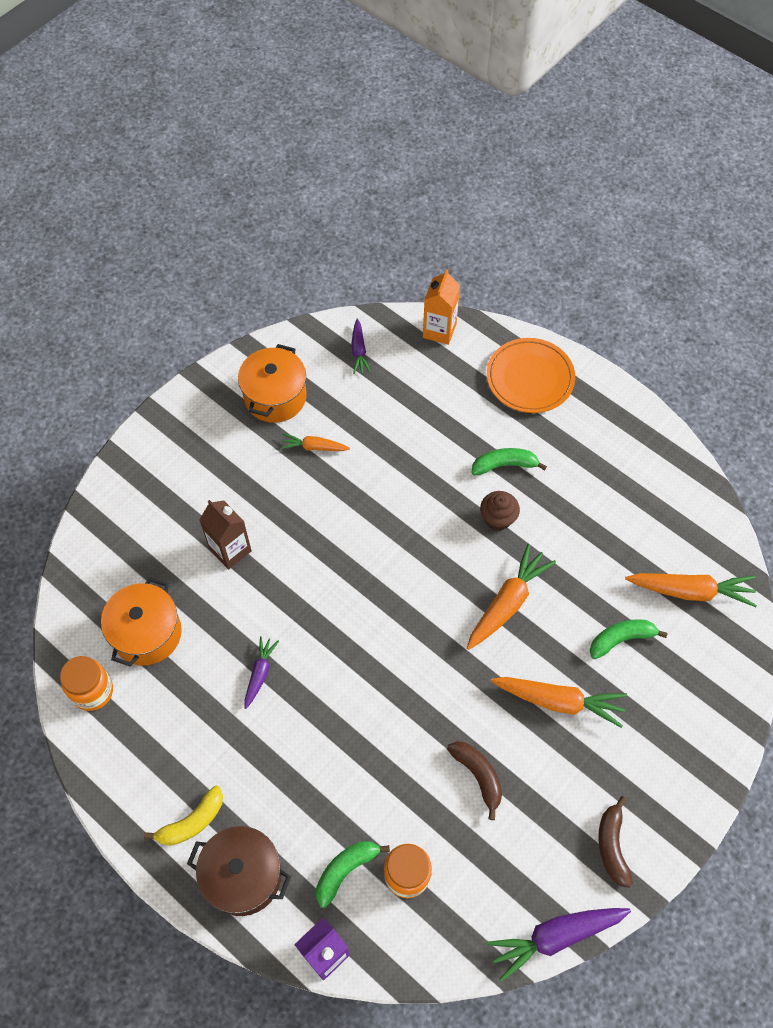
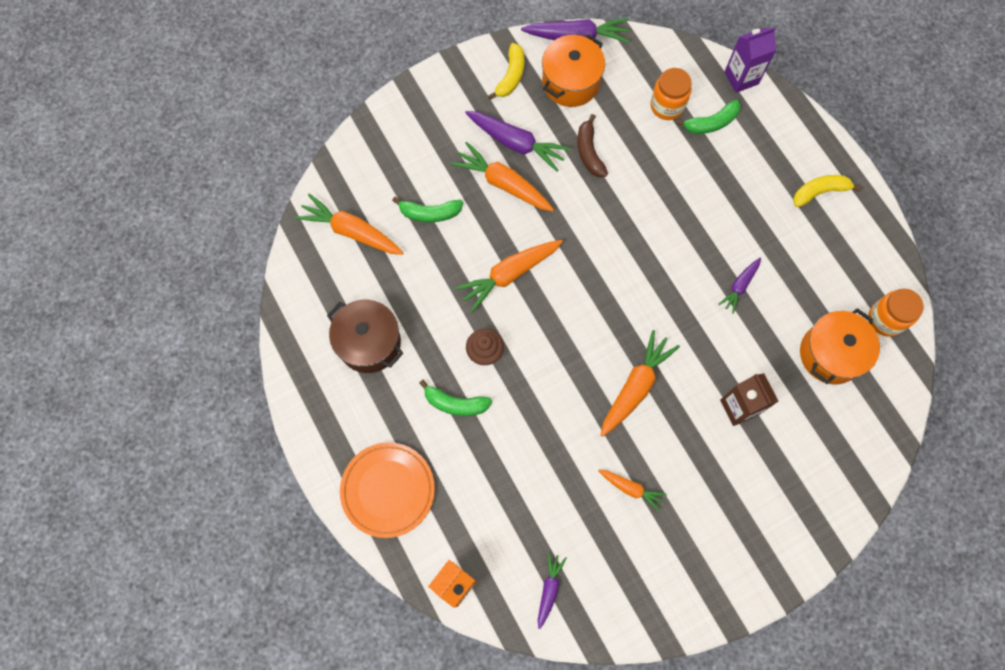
camera: 160 degrees left, 10 degrees up
brown pot [187,826,291,916] -> brown pot moved to [327,300,403,373]
orange pot [238,344,307,423] -> orange pot moved to [542,35,605,107]
brown banana [598,796,633,888] -> yellow banana [488,43,524,100]
none -> purple carrot [465,111,571,172]
none -> orange carrot [601,330,680,437]

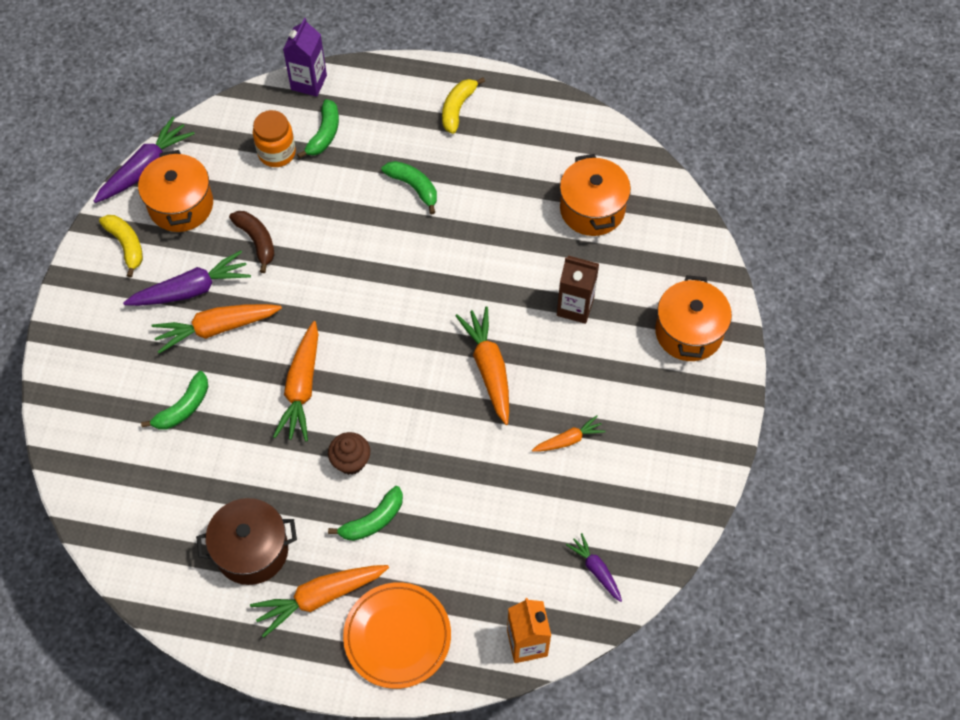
camera: 50 degrees left, 10 degrees down
orange carrot [295,194,404,255] -> orange carrot moved to [250,565,389,637]
brown banana [577,114,608,177] -> brown banana turned 150 degrees counterclockwise [229,211,274,273]
purple carrot [718,258,761,314] -> none
orange jar [868,288,924,337] -> none
none -> green banana [382,161,437,214]
none -> orange pot [655,275,732,361]

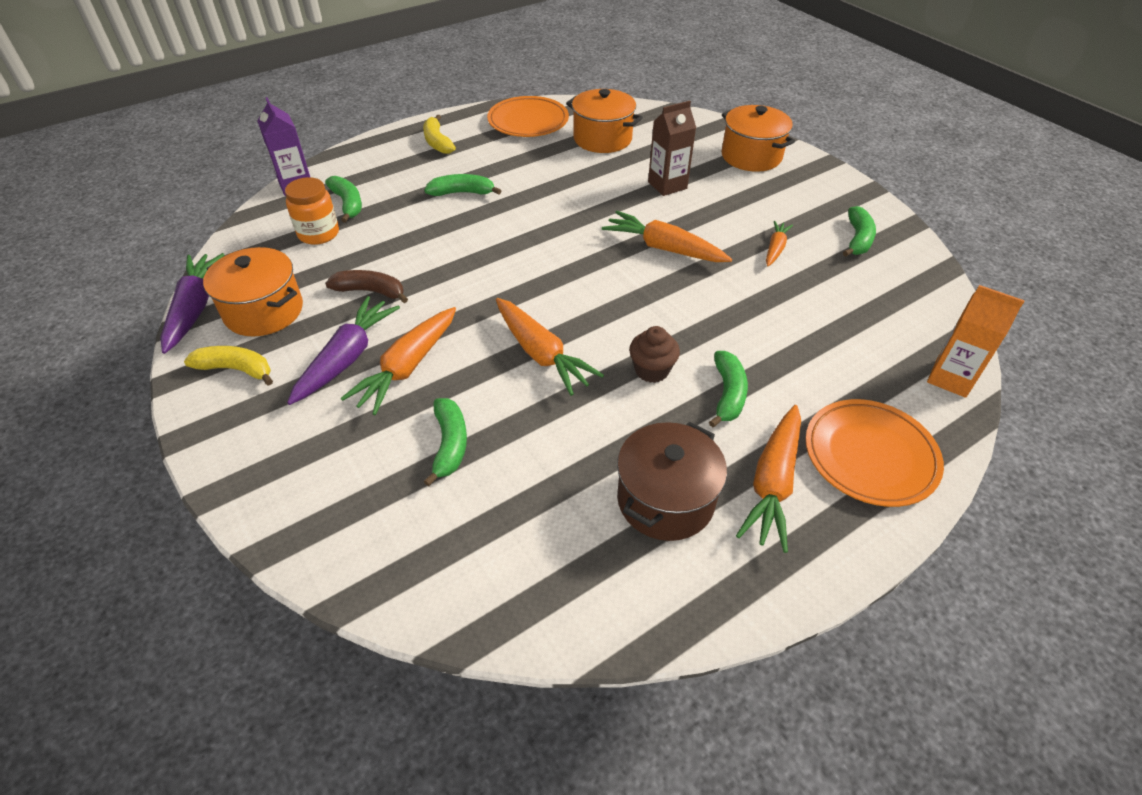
camera: 45 degrees left, 15 degrees down
purple carrot [566,533,622,602] -> none
none -> orange plate [487,96,569,137]
none -> green banana [843,206,876,257]

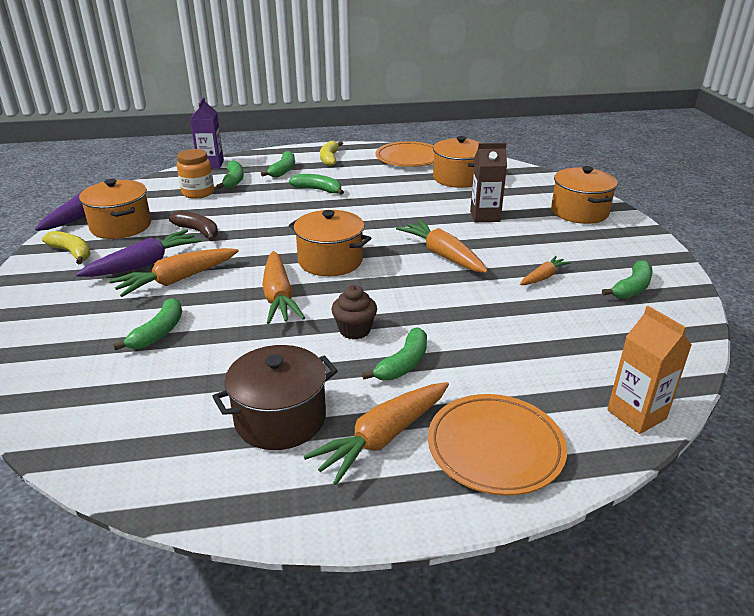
camera: 25 degrees right, 15 degrees down
none -> green banana [261,151,295,177]
none -> orange pot [289,210,371,276]

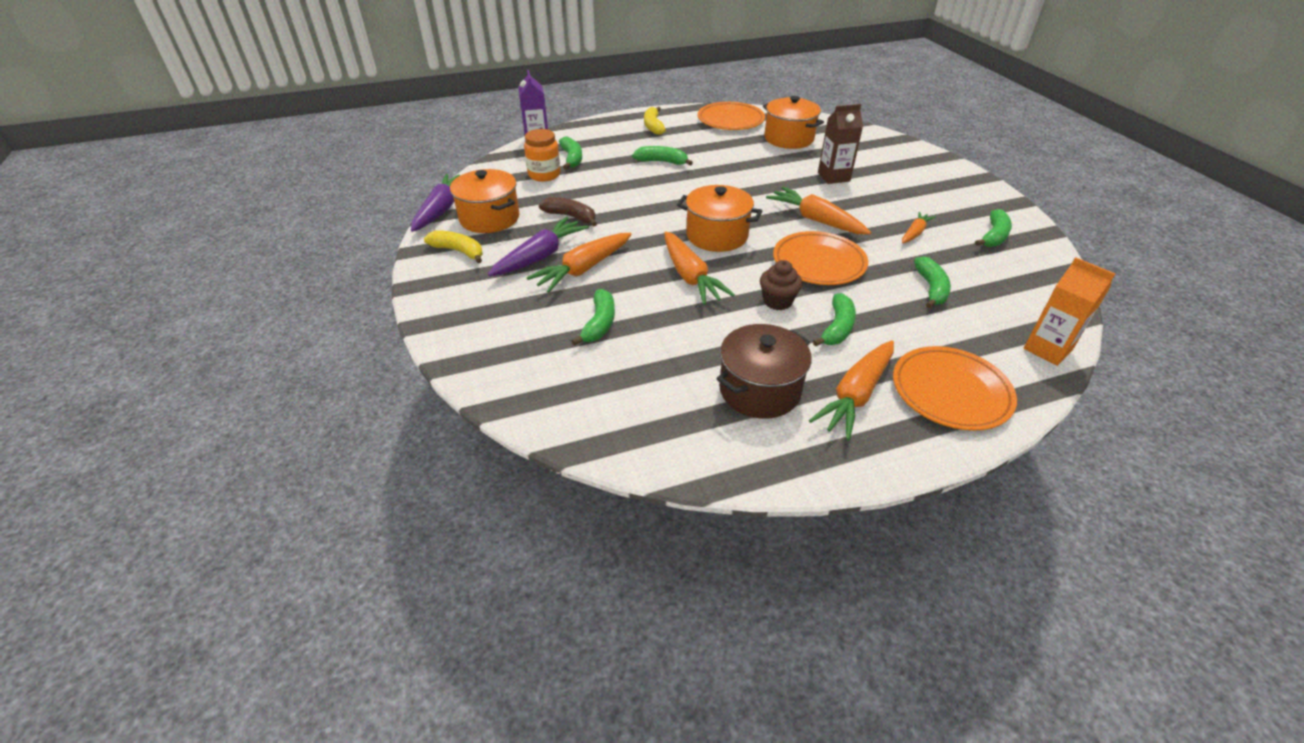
camera: 10 degrees left, 10 degrees up
green banana [261,151,295,177] -> green banana moved to [914,256,951,308]
orange pot [551,166,618,224] -> none
none -> orange plate [773,231,868,285]

